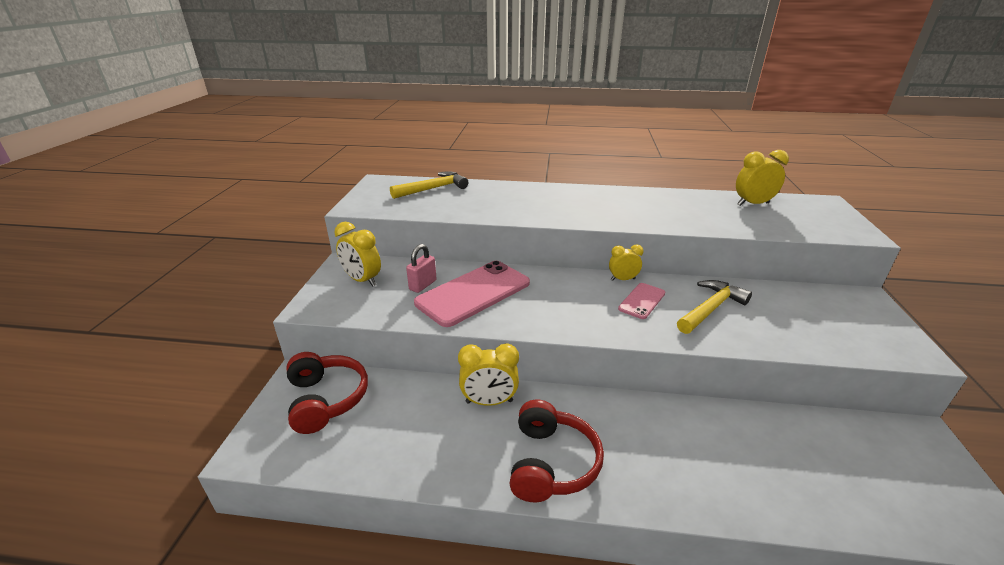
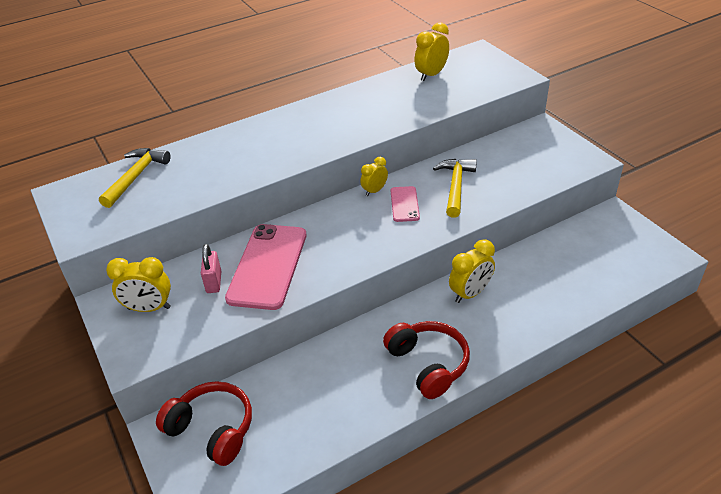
camera: 35 degrees left, 10 degrees up
yellow clock [458,343,519,406] -> yellow clock moved to [449,239,495,303]

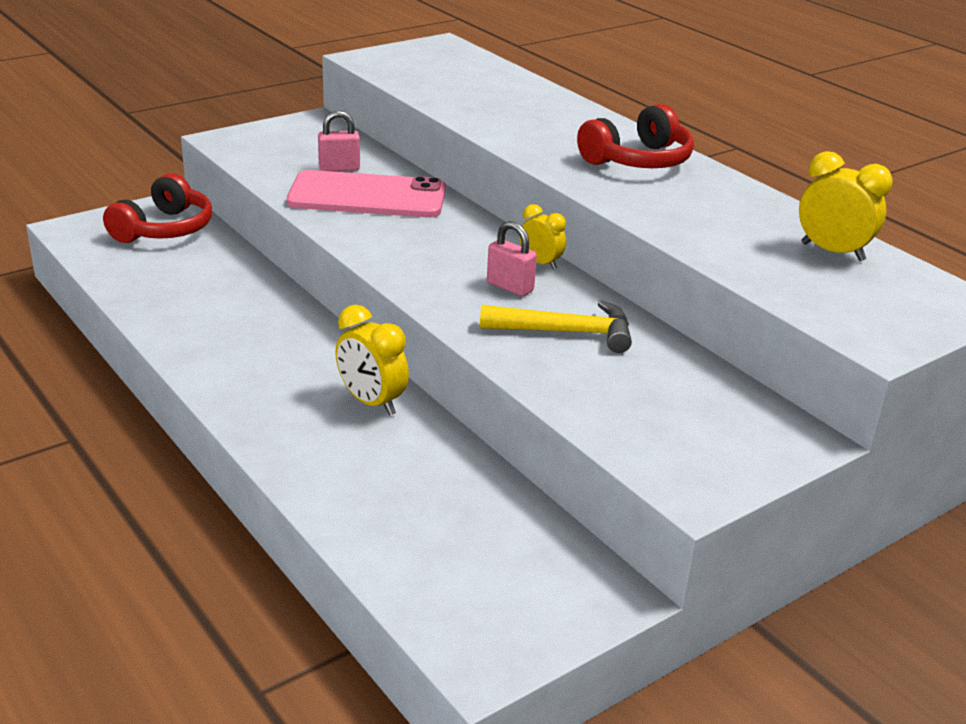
camera: 80 degrees right, 10 degrees down
yellow hammer [99,148,171,208] -> none
yellow clock [106,257,171,312] -> none
red headphones [383,321,470,399] -> red headphones moved to [577,104,694,168]
pink phone [391,186,420,222] -> pink padlock [487,221,537,296]

